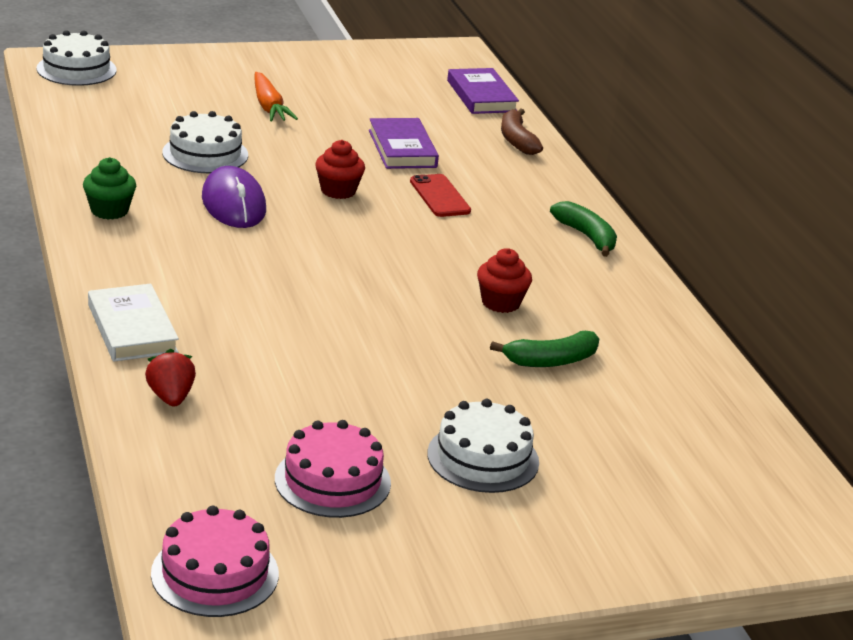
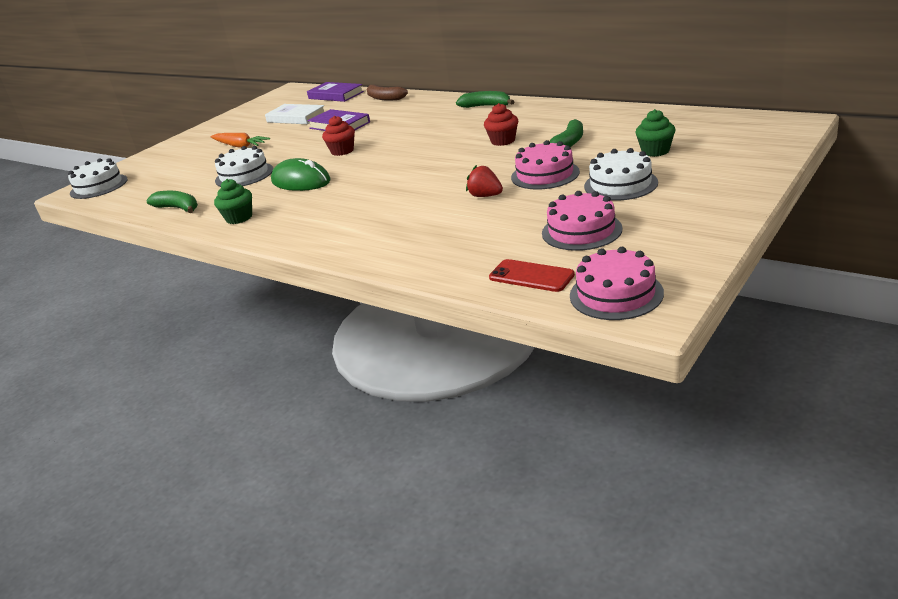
camera: 30 degrees left, 0 degrees up
white book [88,284,179,362] -> white book moved to [265,104,324,124]
red strawberry [145,349,196,406] -> red strawberry moved to [466,165,503,197]
purple mouse [202,166,266,228] -> green mouse [271,158,331,191]
red phone [410,174,471,217] -> red phone moved to [489,259,575,292]
none -> green banana [147,191,198,213]
none -> pink cake [511,140,580,190]
none -> green cupcake [635,109,675,157]

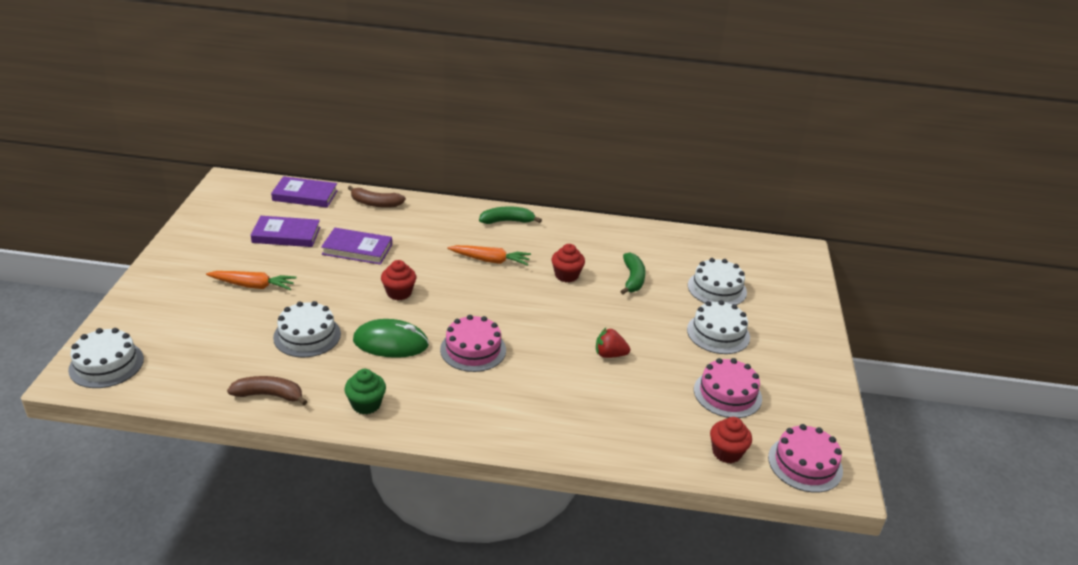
camera: 35 degrees left, 5 degrees up
green banana [147,191,198,213] -> brown banana [227,376,308,405]
white book [265,104,324,124] -> purple book [251,216,320,247]
red phone [489,259,575,292] -> red cupcake [710,417,752,463]
pink cake [511,140,580,190] -> pink cake moved to [440,315,506,372]
green cupcake [635,109,675,157] -> white cake [688,258,747,305]
none -> orange carrot [447,245,531,266]

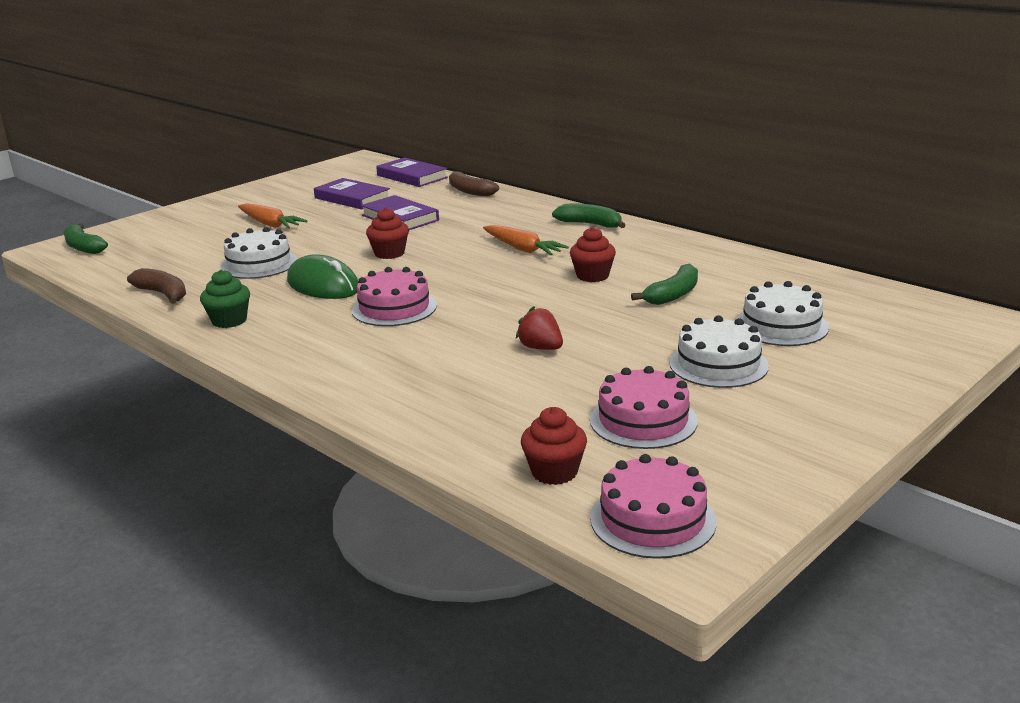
camera: 40 degrees right, 10 degrees down
white cake [68,328,144,388] -> green banana [64,223,108,254]

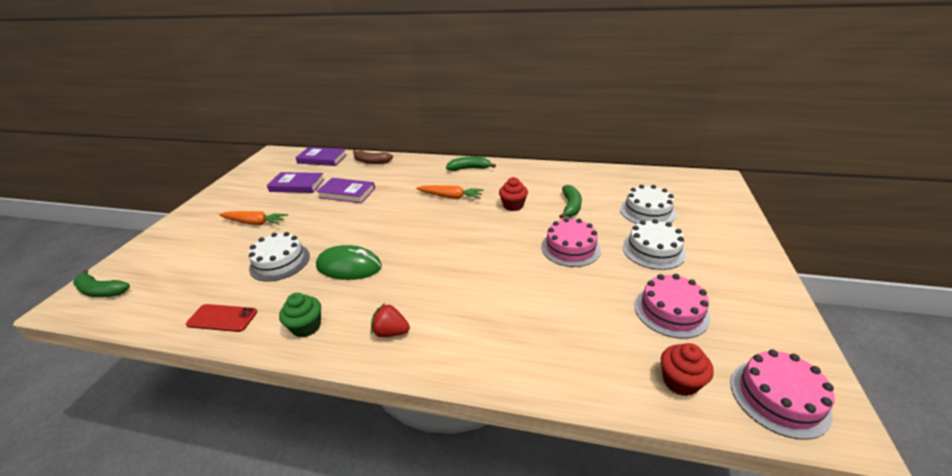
camera: 30 degrees left, 10 degrees up
brown banana [127,268,186,304] -> red phone [186,304,257,332]
pink cake [352,267,437,326] -> pink cake moved to [541,218,601,267]
red cupcake [366,208,409,259] -> none
red strawberry [516,306,563,350] -> red strawberry moved to [371,303,410,337]

